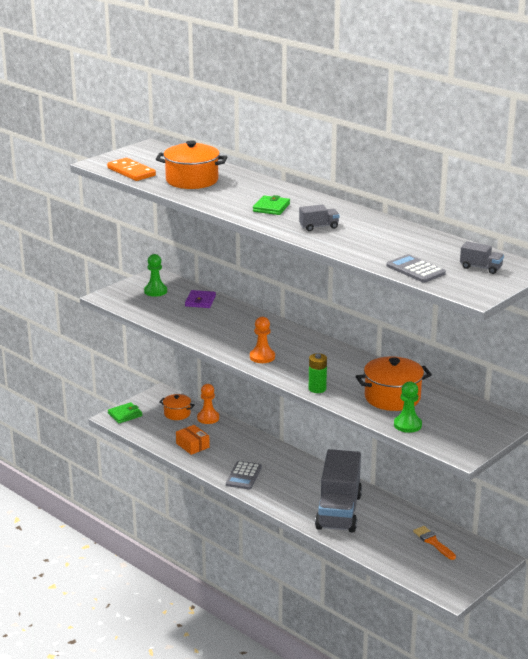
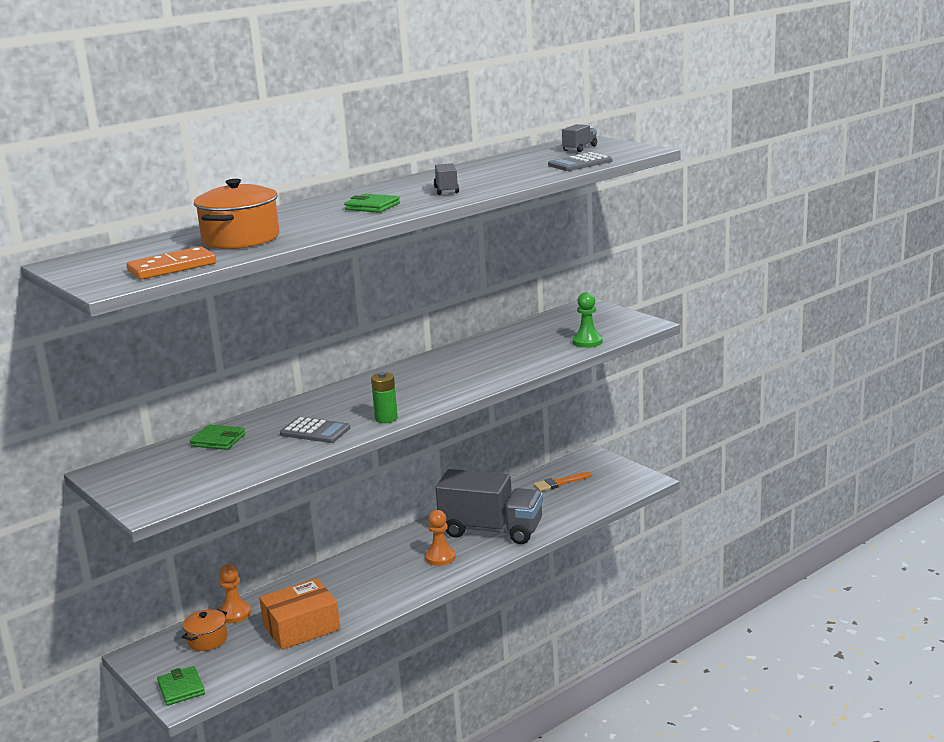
camera: 80 degrees left, 5 degrees down
green pawn [144,254,167,297] -> none
orange box [176,425,210,455] -> orange box [259,578,340,650], size x1.63
purple wallet [185,290,216,308] -> green wallet [190,425,246,450]
grey calculator [226,461,262,490] -> grey calculator moved to [280,417,350,443]
orange pawn [250,317,275,363] -> orange pawn moved to [425,510,456,566]
green battery [309,353,327,393] -> green battery moved to [371,372,398,423]
orange pot [356,356,432,411] -> none

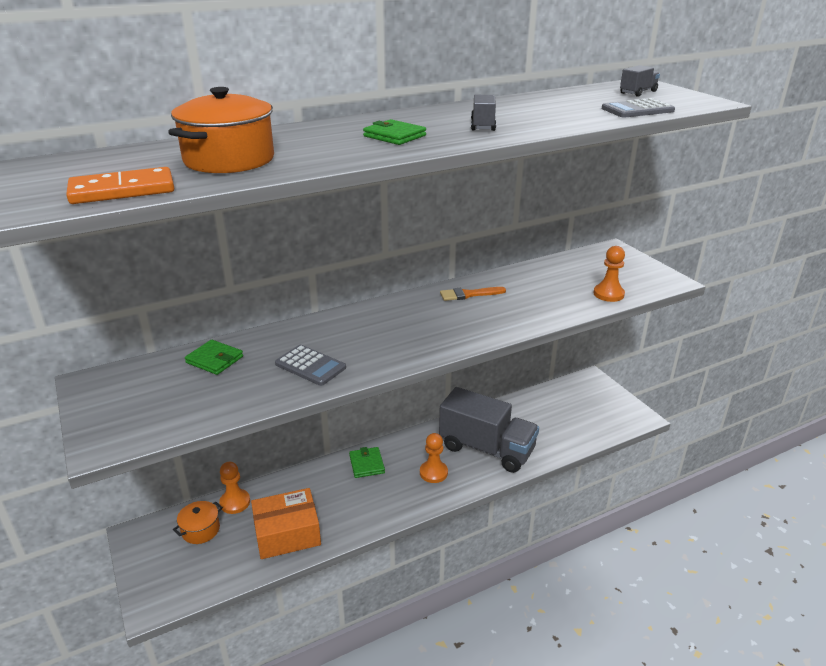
camera: 10 degrees right, 10 degrees up
green wallet [157,666,205,706] -> green wallet moved to [349,447,385,478]
green battery [371,372,398,423] -> none
orange brush [533,472,591,491] -> orange brush moved to [440,287,506,301]
green pawn [572,292,603,348] -> orange pawn [593,246,625,302]

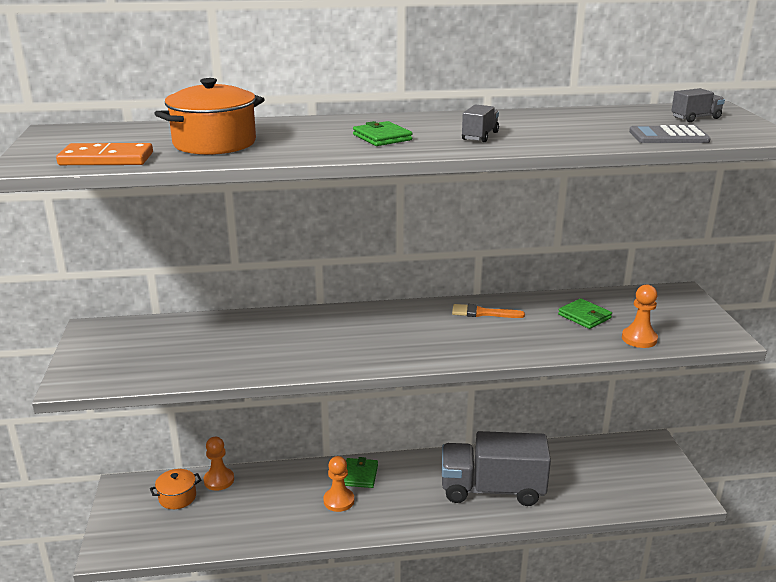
camera: 20 degrees right, 5 degrees down
green wallet [185,340,243,375] -> green wallet moved to [558,298,612,329]
orange box [251,488,321,559] -> none
grey calculator [275,345,346,386] -> none
orange pawn [420,433,448,483] -> orange pawn moved to [323,456,354,512]
grey truck [439,387,539,473] -> grey truck turned 135 degrees clockwise [442,431,551,506]

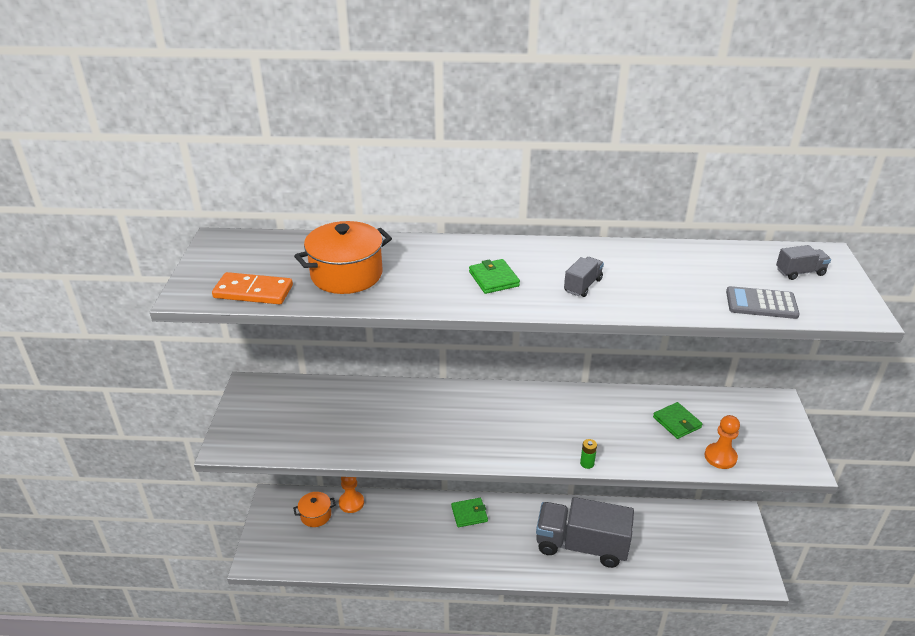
camera: 10 degrees right, 10 degrees up
orange pawn [323,456,354,512] -> none
green wallet [344,457,378,488] -> green wallet turned 60 degrees clockwise [451,498,488,527]
orange brush [452,304,525,318] -> none
none -> green battery [580,439,597,469]

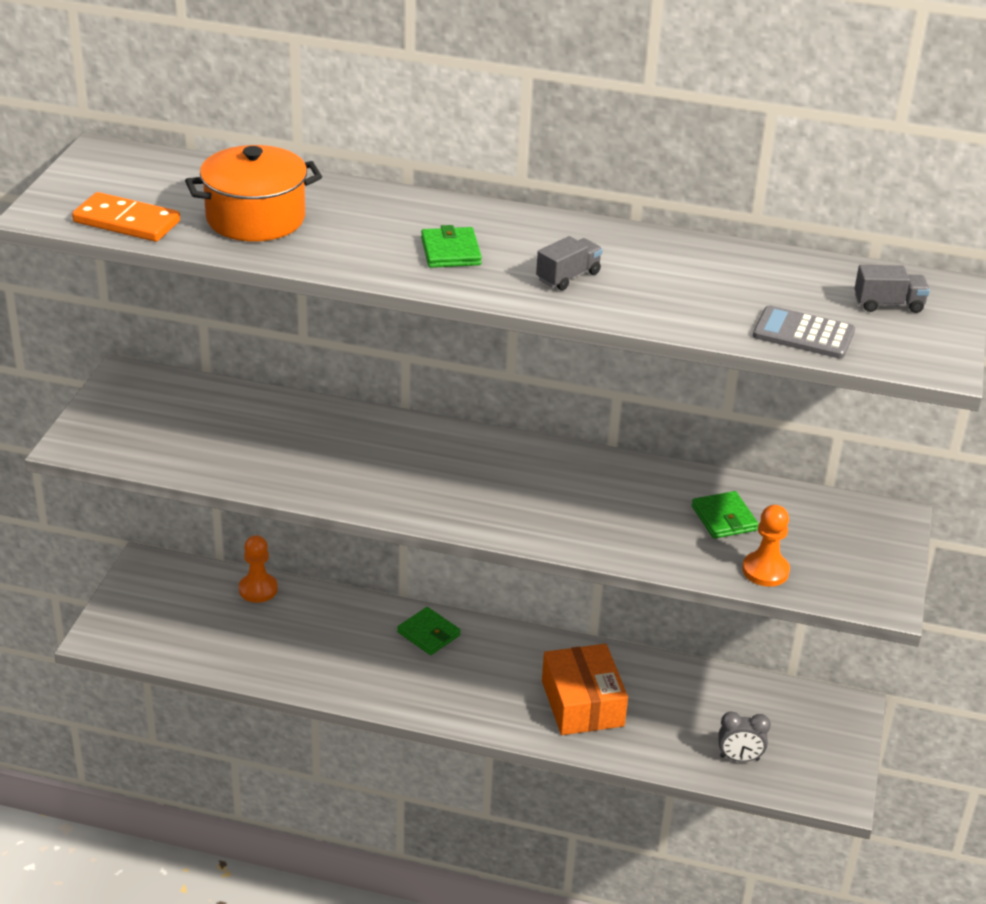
camera: 10 degrees right, 0 degrees up
orange pot [293,492,336,527] -> none
green wallet [451,498,488,527] -> green wallet turned 45 degrees clockwise [397,607,461,655]
grey truck [536,497,634,568] -> orange box [542,644,628,735]
green battery [580,439,597,469] -> none
none -> grey clock [718,712,771,762]

